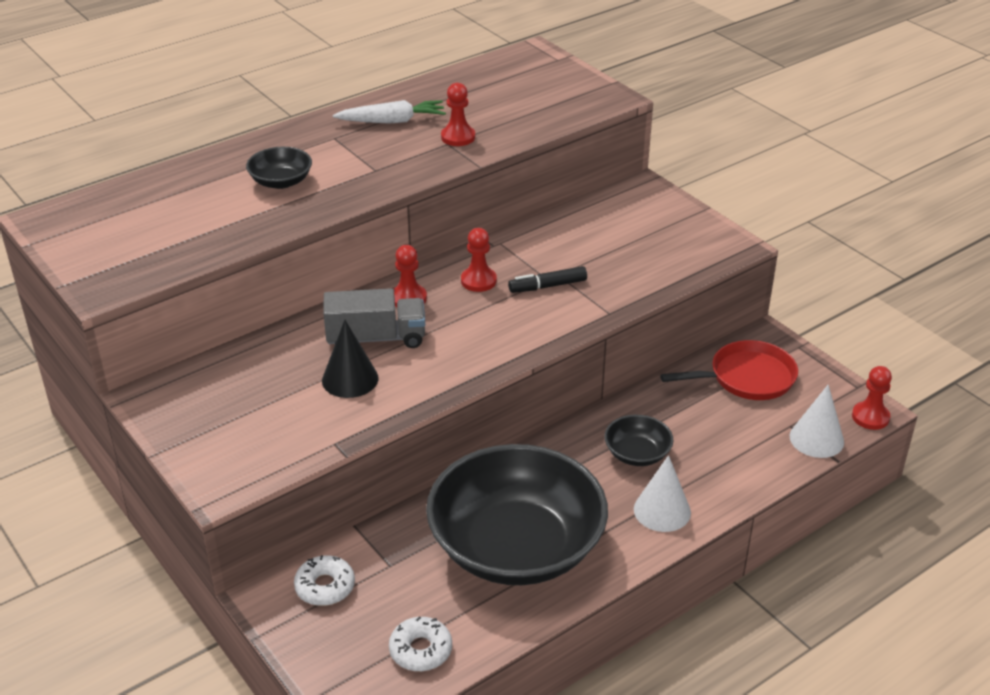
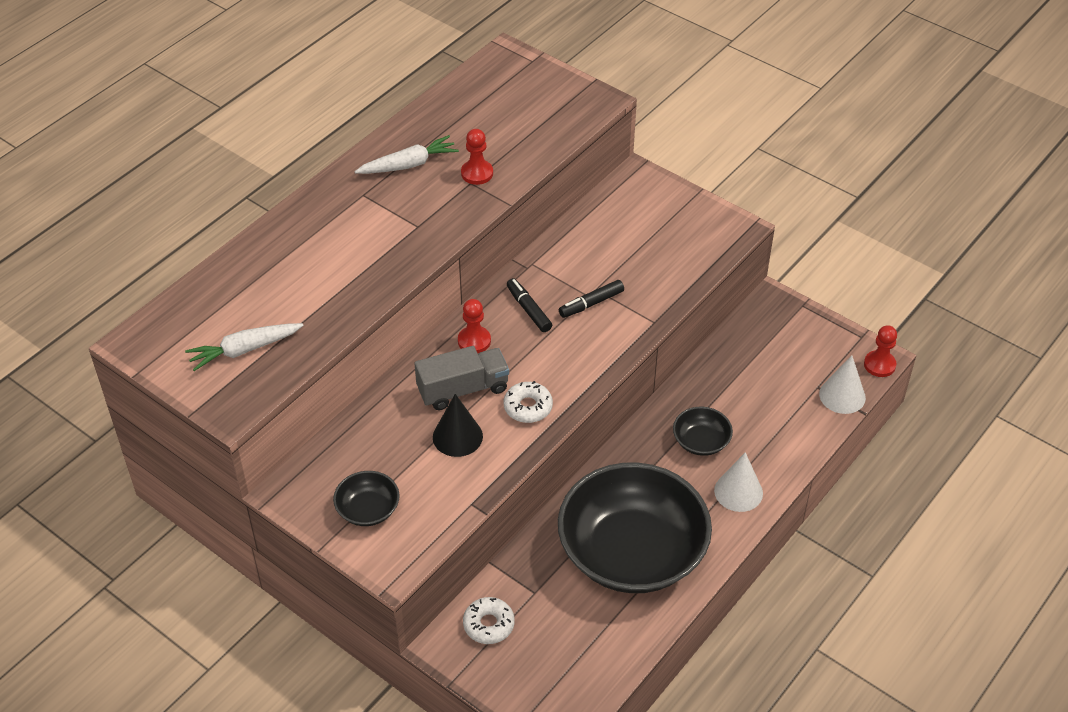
camera: 15 degrees left, 10 degrees up
black bowl [246,147,312,189] -> black bowl moved to [333,471,400,526]
white donut [389,616,452,671] -> white donut moved to [504,381,553,423]
red pawn [461,228,497,292] -> black marker [507,278,552,332]
red pan [660,340,798,400] -> none
none -> white carrot [185,323,304,371]

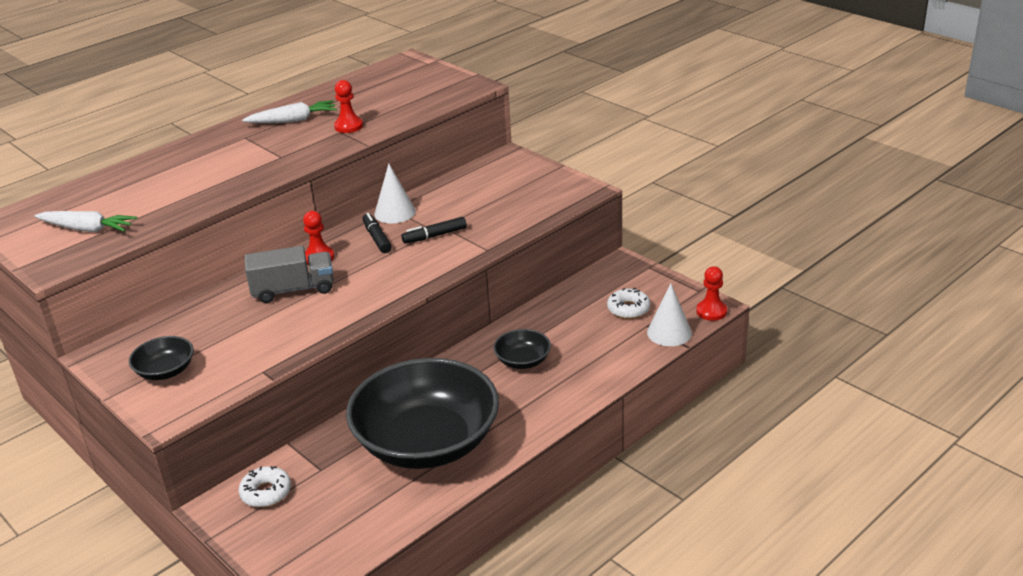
camera: 10 degrees right, 15 degrees down
white carrot [185,323,304,371] -> white carrot turned 150 degrees counterclockwise [35,211,137,232]
black cone [433,394,483,457] -> none
white donut [504,381,553,423] -> white donut moved to [607,288,650,319]
white cone [714,452,763,512] -> white cone moved to [374,164,416,223]

